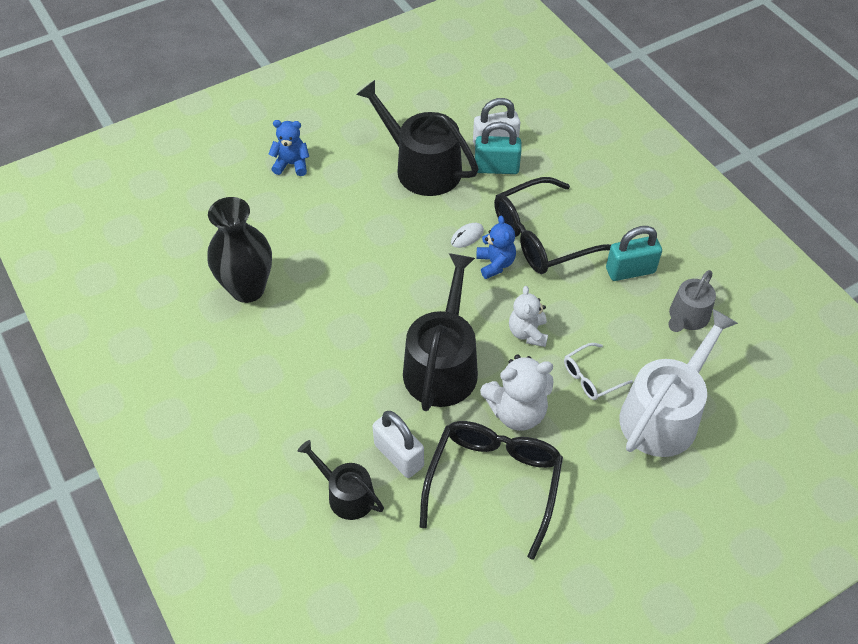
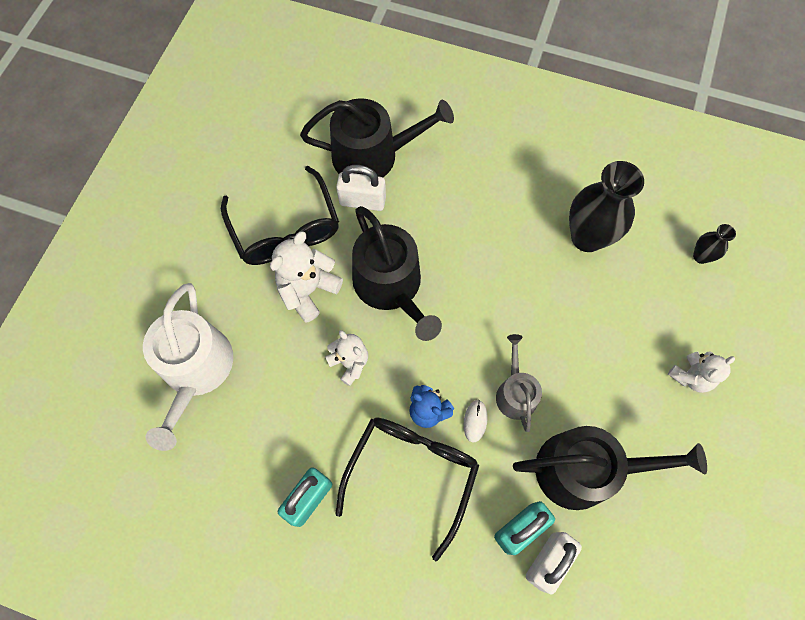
camera: 140 degrees right, 15 degrees up
blue teddy bear [269,120,309,176] -> white teddy bear [668,351,735,393]
black watering can [298,440,384,520] -> black watering can [300,98,454,177], size x1.77
white glasses [564,343,633,400] -> none
grey watering can [668,270,716,332] -> grey watering can moved to [496,334,542,432]
none -> black vase [693,224,736,264]

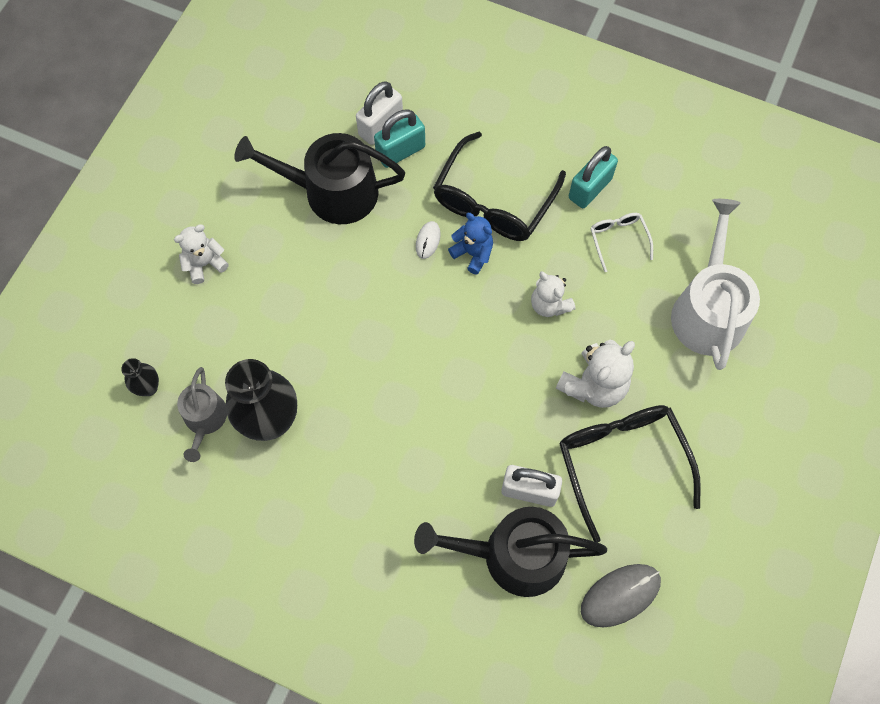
camera: 175 degrees left, 0 degrees up
black watering can [352,206,442,341] -> none
grey watering can [496,334,542,432] -> grey watering can moved to [177,367,227,462]
none -> grey mouse [581,564,661,628]
none -> white glasses [590,213,653,272]

